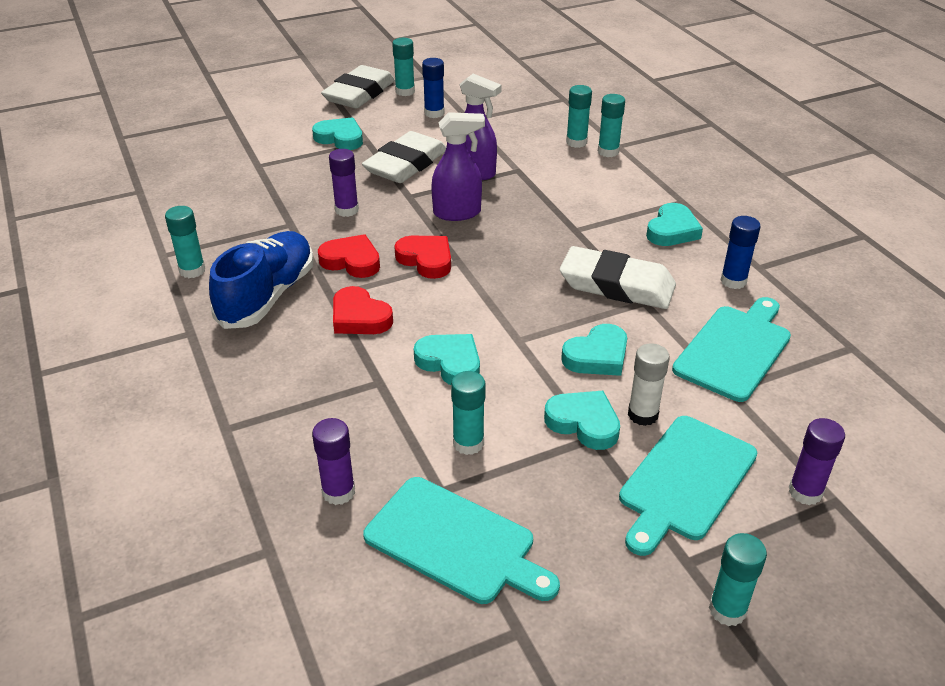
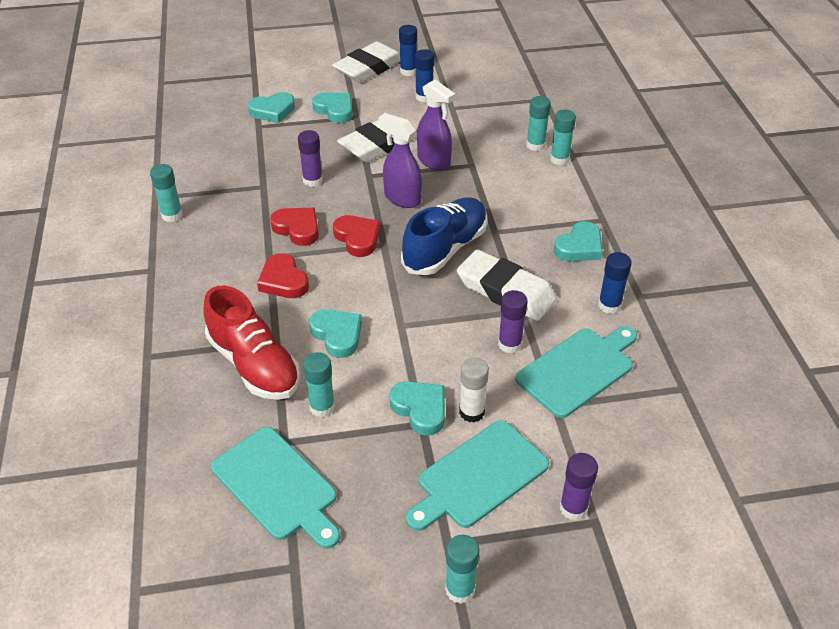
camera: 15 degrees right, 5 degrees up
blue shoe [209,231,314,329] -> blue shoe moved to [401,197,488,275]
purple glue stick [312,418,355,505] -> purple glue stick moved to [498,290,528,353]
turquoise glue stick [392,38,415,96] -> blue glue stick [399,25,417,76]
purple spray bottle [431,112,485,221] -> purple spray bottle turned 150 degrees counterclockwise [379,113,422,208]
turquoise heart [561,324,627,376] -> turquoise heart moved to [248,92,295,123]
none -> red shoe [203,286,300,400]

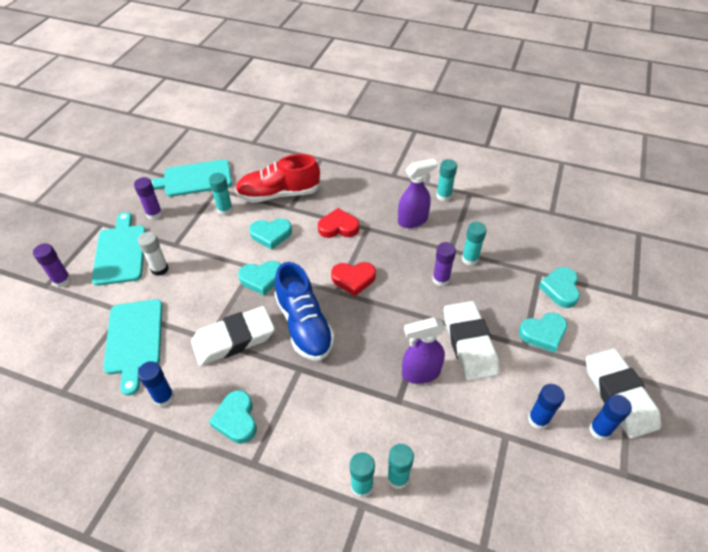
camera: 120 degrees right, 5 degrees up
red heart [270,208,319,246] -> none
purple spray bottle [379,113,422,208] -> purple spray bottle moved to [398,158,438,228]
turquoise heart [389,381,445,436] -> turquoise heart moved to [238,261,281,295]
turquoise glue stick [445,535,479,604] -> turquoise glue stick moved to [462,222,487,266]
purple glue stick [498,290,528,353] -> purple glue stick moved to [134,177,163,220]

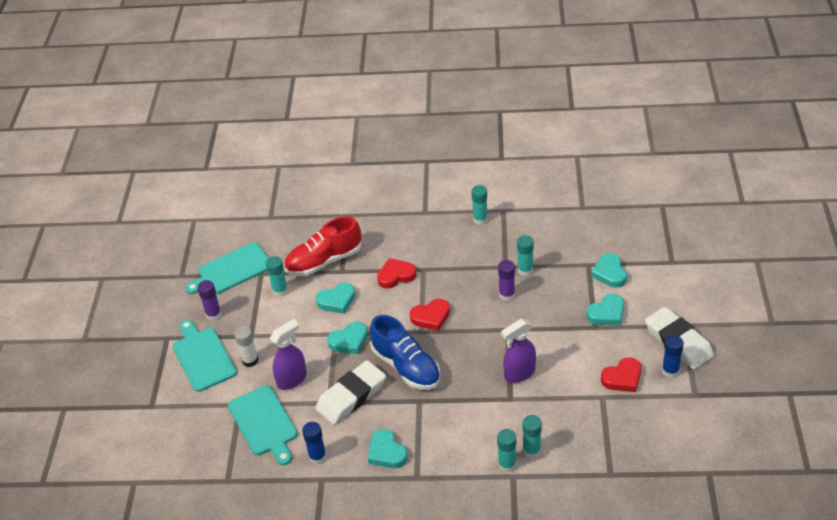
camera: 15 degrees left, 5 degrees down
purple glue stick [33,243,71,288] -> none
purple spray bottle [398,158,438,228] -> purple spray bottle moved to [270,319,307,390]
white eraser [444,301,500,381] -> none
blue glue stick [528,384,565,430] -> red heart [601,357,641,392]

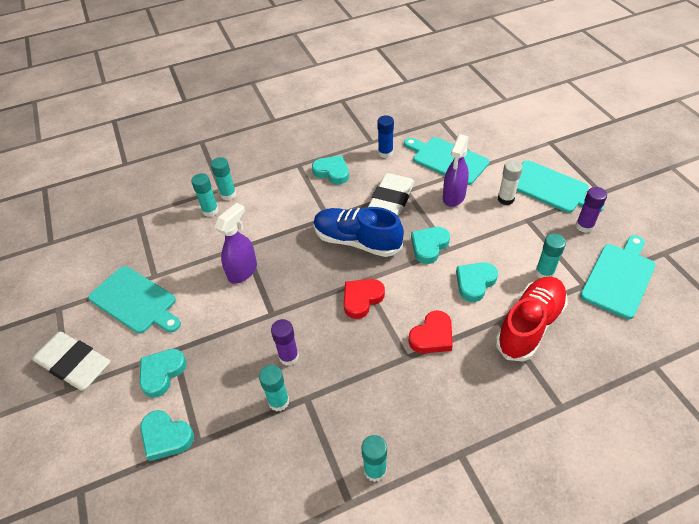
camera: 155 degrees right, 5 degrees up
turquoise heart [591,253,627,288] -> turquoise heart turned 150 degrees clockwise [140,410,194,461]
red heart [601,357,641,392] -> turquoise cutting board [88,266,181,334]
blue glue stick [662,335,684,378] -> none

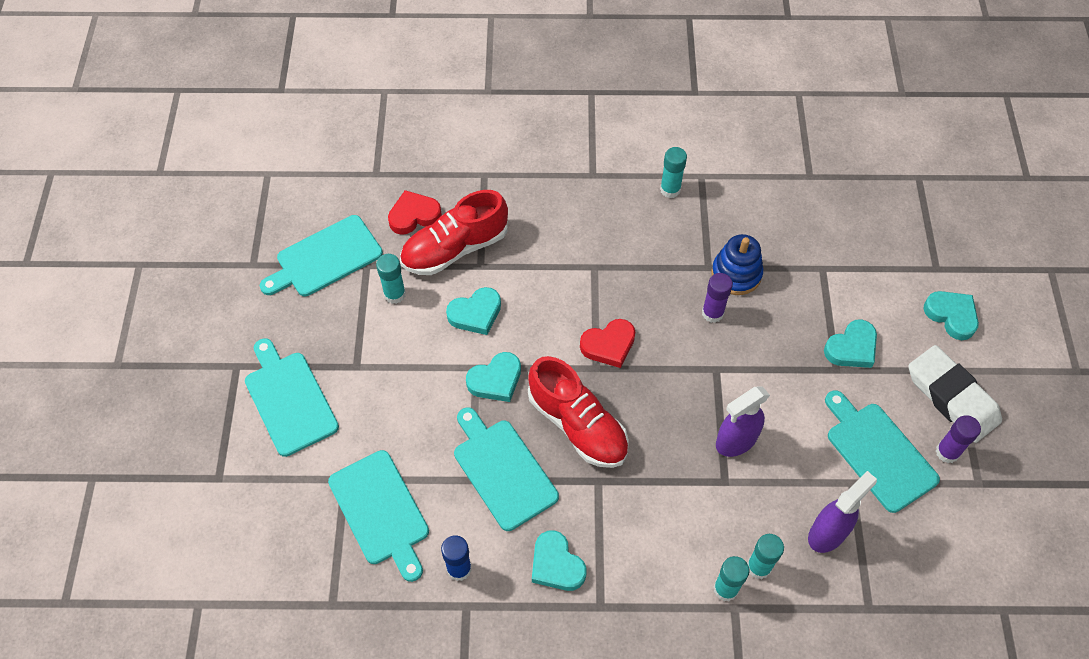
camera: 160 degrees left, 10 degrees up
turquoise heart [140,410,194,461] -> turquoise heart moved to [923,291,979,340]
turquoise glue stick [259,365,289,412] -> blue stacking toy [711,234,763,295]
blue shoe [313,207,404,257] -> red shoe [528,356,629,468]
white eraser [368,173,415,217] -> turquoise cutting board [454,407,559,531]
red heart [409,310,453,353] -> red heart moved to [388,190,442,235]
purple spray bottle [443,134,469,207] -> purple spray bottle moved to [808,471,877,553]
white glue stick [498,160,523,205] -> none
purple glue stick [576,187,607,233] -> purple glue stick moved to [936,415,981,463]

